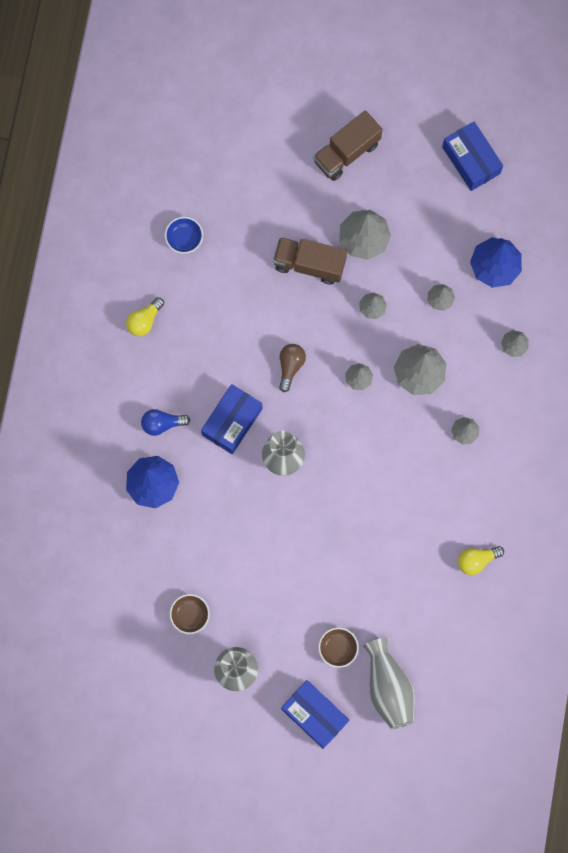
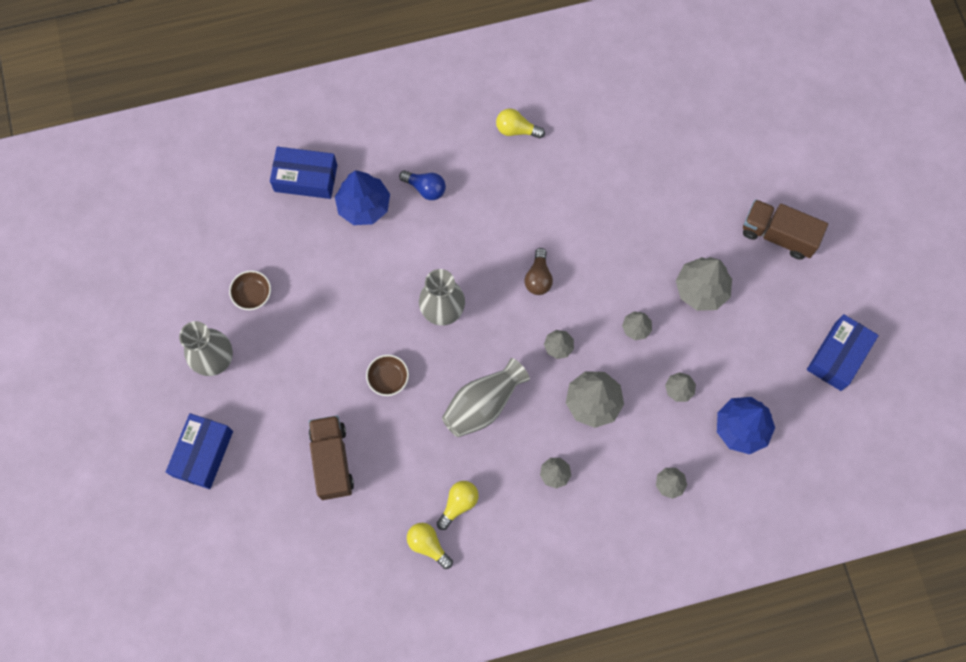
camera: 65 degrees right, 5 degrees down
blue light bulb [141,409,190,436] -> blue light bulb turned 150 degrees clockwise [399,170,446,200]
blue bowl [165,217,203,254] -> none
blue box [201,384,263,454] -> blue box moved to [270,147,337,199]
brown truck [273,237,347,285] -> brown truck moved to [309,415,354,500]
brown light bulb [279,344,306,392] -> brown light bulb turned 105 degrees clockwise [525,248,553,295]
brown bowl [318,627,359,668] -> brown bowl moved to [366,355,409,396]
grey vase [363,638,415,729] -> grey vase moved to [442,358,530,437]
none -> yellow light bulb [437,481,479,530]

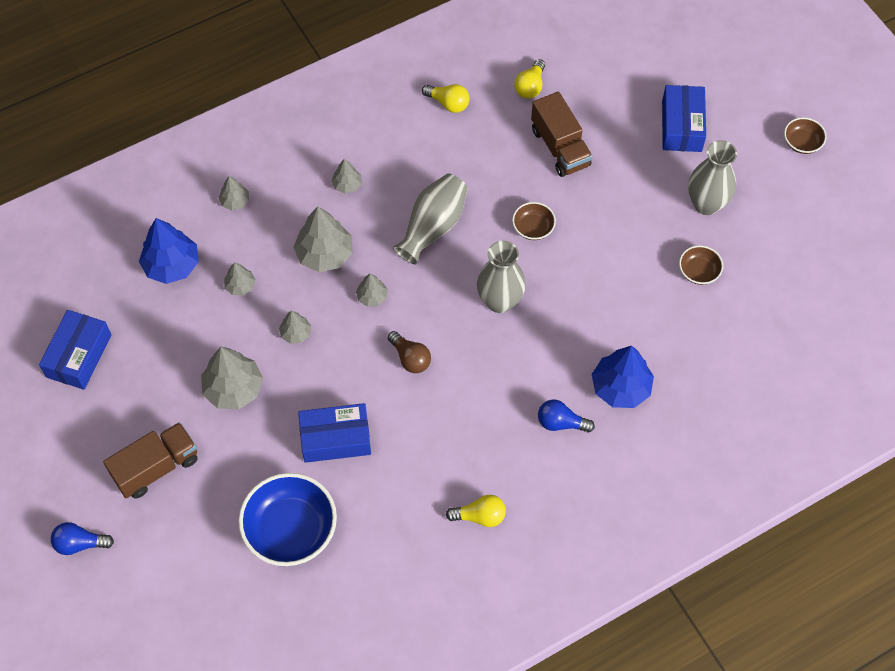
camera: 165 degrees right, 10 degrees down
blue box [270,147,337,199] -> blue box moved to [298,403,371,463]
yellow light bulb [437,481,479,530] -> yellow light bulb moved to [514,59,545,99]
brown light bulb [525,248,553,295] -> brown light bulb turned 150 degrees clockwise [388,331,431,373]
brown truck [743,199,828,260] -> brown truck turned 45 degrees counterclockwise [103,422,198,499]
none -> blue light bulb [51,522,114,555]
none -> blue bowl [238,473,337,566]
none -> brown bowl [784,117,827,154]

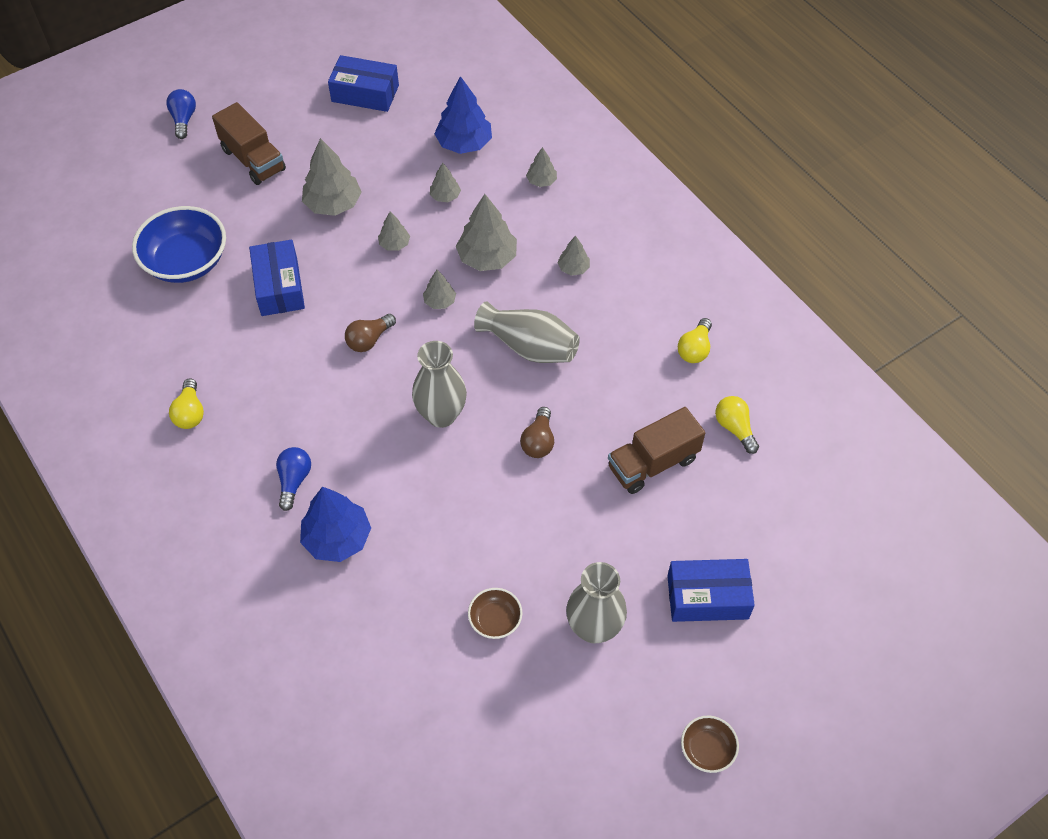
camera: 85 degrees right, 5 degrees down
brown bowl [512,202,556,240] -> brown light bulb [520,407,554,458]
yellow light bulb [514,59,545,99] -> yellow light bulb turned 45 degrees clockwise [715,396,759,454]

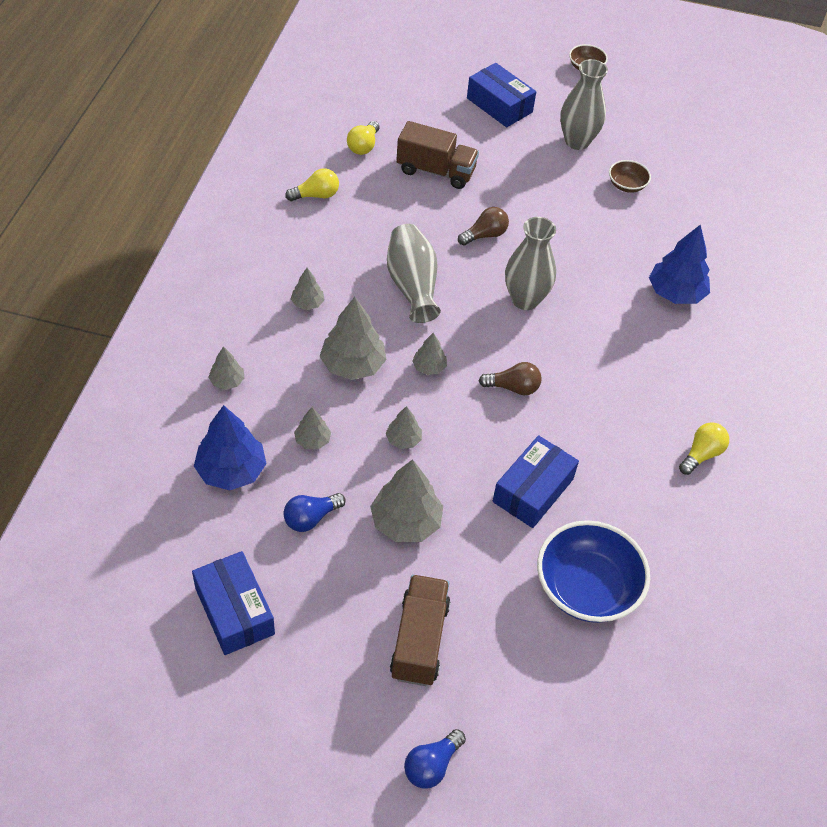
camera: 135 degrees left, 5 degrees down
blue light bulb [276,447,311,511] -> blue light bulb moved to [283,493,346,532]

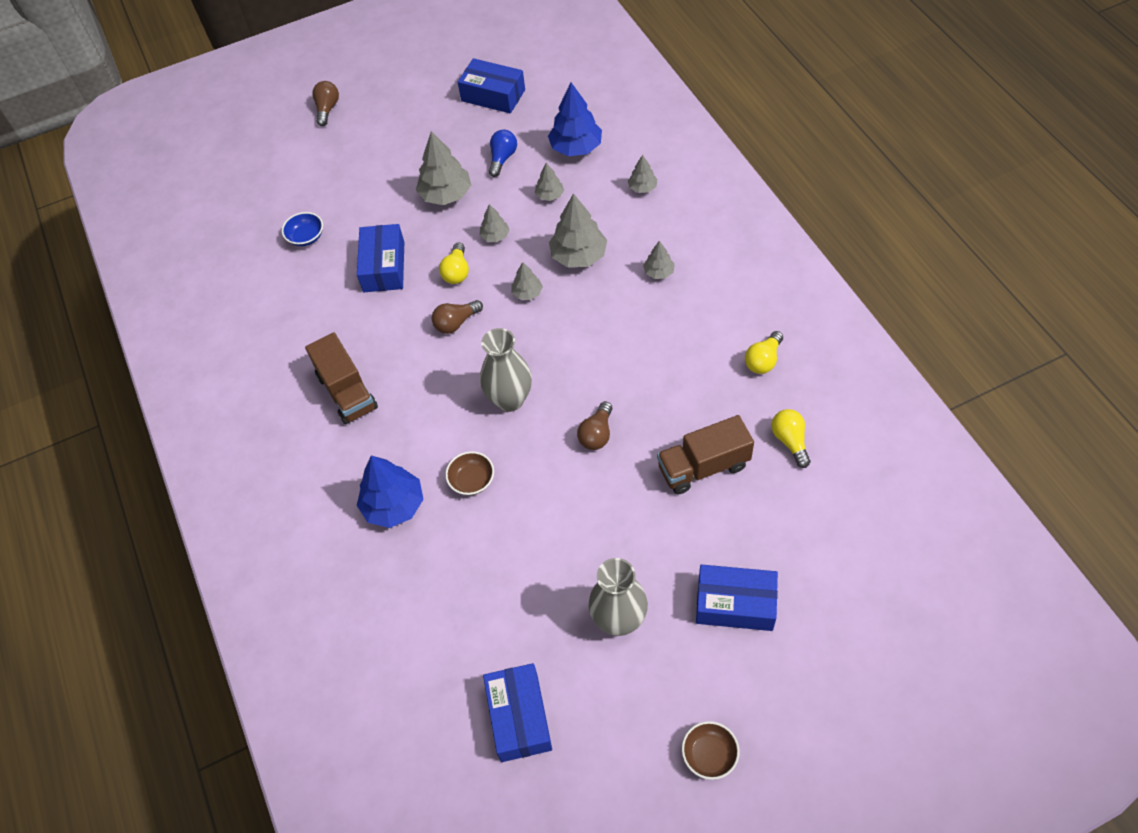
camera: 150 degrees right, 5 degrees up
grey vase [387,224,441,323] -> none
brown truck [390,575,451,686] -> brown truck moved to [305,333,378,424]
blue light bulb [404,729,466,789] -> brown light bulb [312,81,339,126]
blue bowl [537,520,650,623] -> blue bowl [282,212,323,246], size x0.50
brown bowl [609,160,651,193] -> brown bowl moved to [445,451,494,495]
yellow light bulb [679,422,729,475] -> yellow light bulb moved to [439,242,469,284]
none -> blue box [483,663,552,762]

